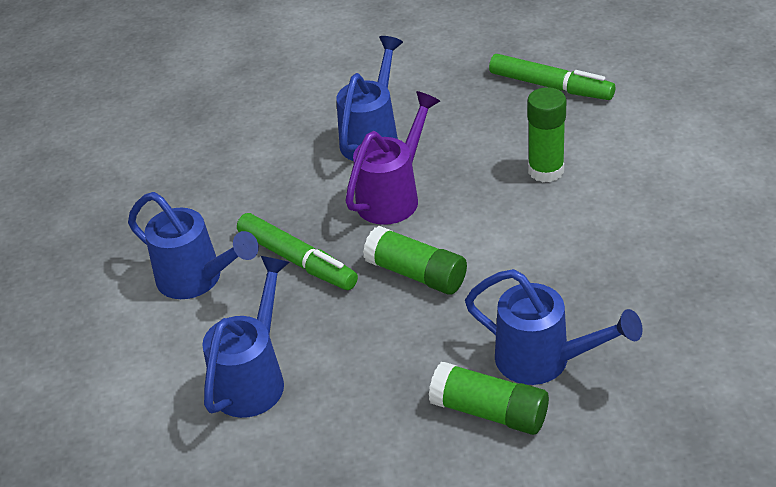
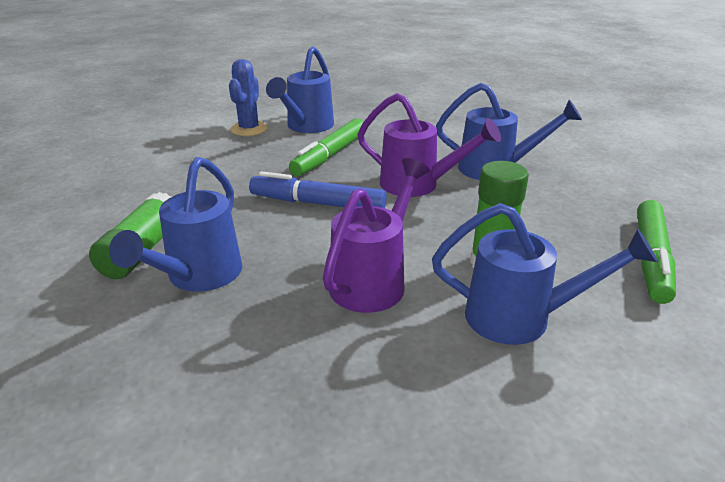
camera: 75 degrees right, 10 degrees down
blue watering can [202,256,290,418] -> blue watering can moved to [432,203,658,345]
green glue stick [363,226,467,295] -> blue marker [249,171,387,208]
none -> blue cactus [229,59,268,136]
none -> purple watering can [323,158,430,313]

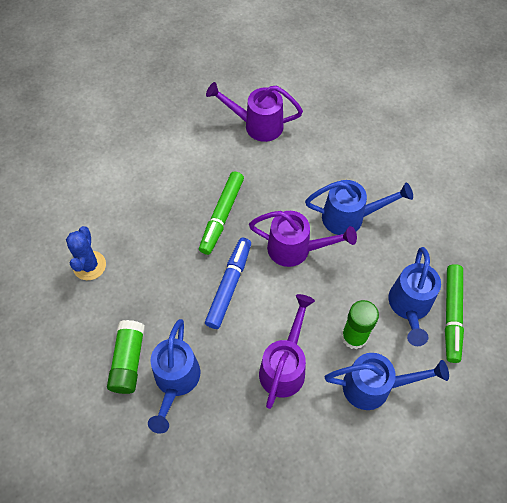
camera: 10 degrees left, 30 degrees up
blue cactus [229,59,268,136] -> blue cactus moved to [66,226,106,280]
blue marker [249,171,387,208] -> blue marker turned 105 degrees clockwise [205,238,251,329]
blue watering can [266,46,334,133] -> blue watering can moved to [389,247,441,346]
none -> purple watering can [206,82,303,142]

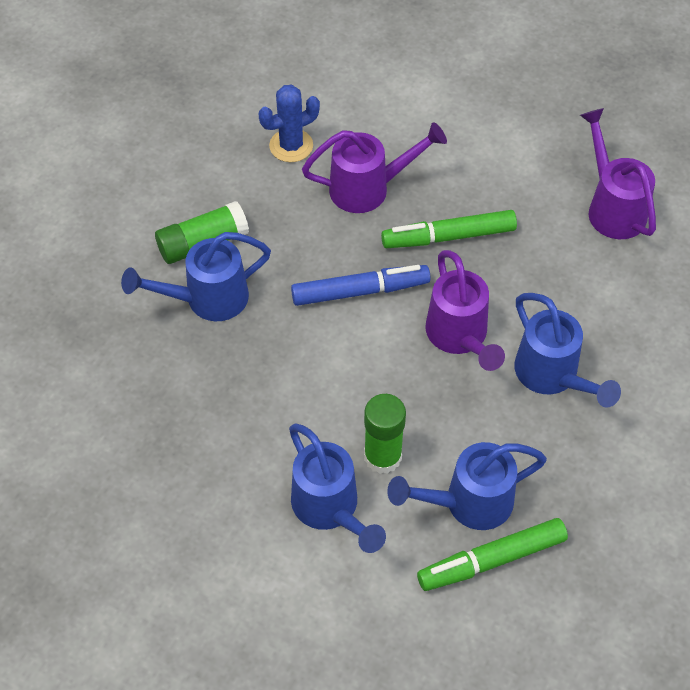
camera: 60 degrees right, 5 degrees down
purple watering can [259,294,315,409] -> purple watering can moved to [302,122,447,213]

